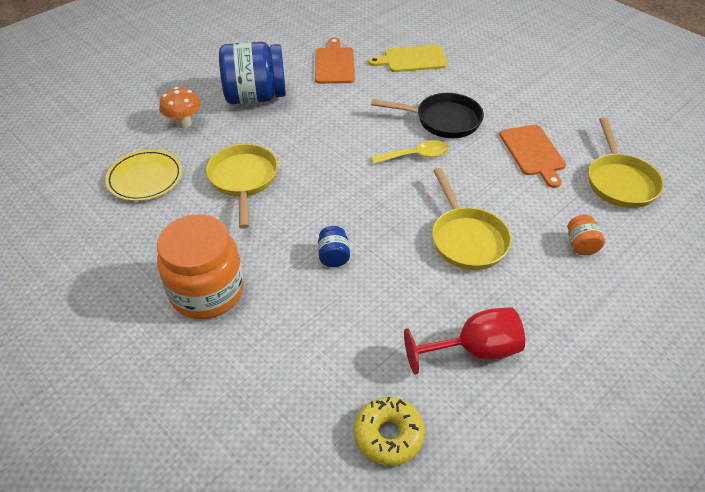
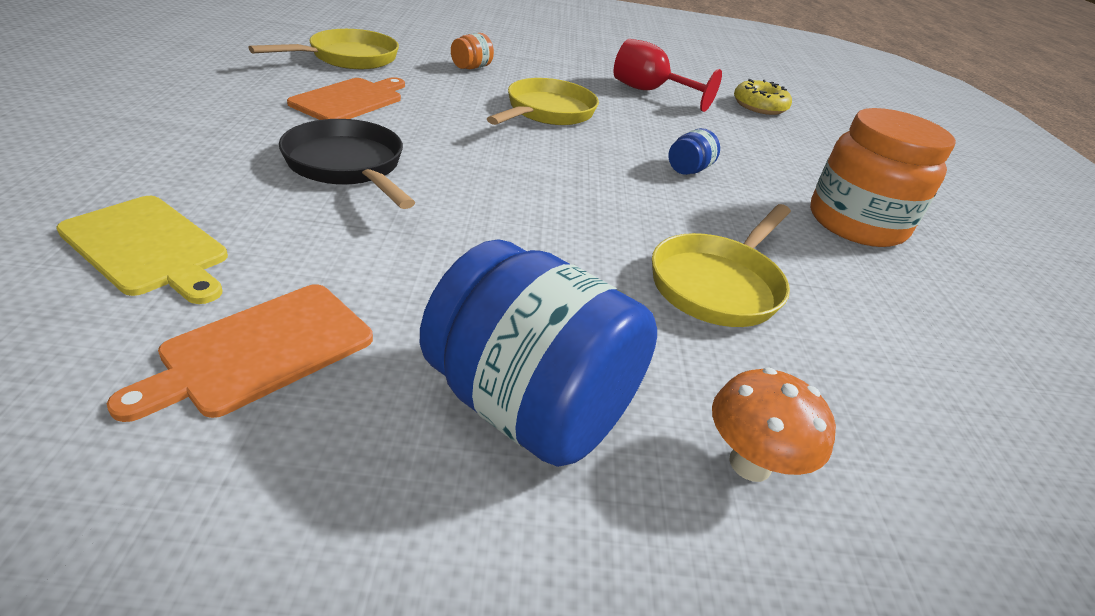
camera: 140 degrees left, 10 degrees down
yellow plate [105,149,182,201] -> none
yellow spoon [371,140,449,164] -> none

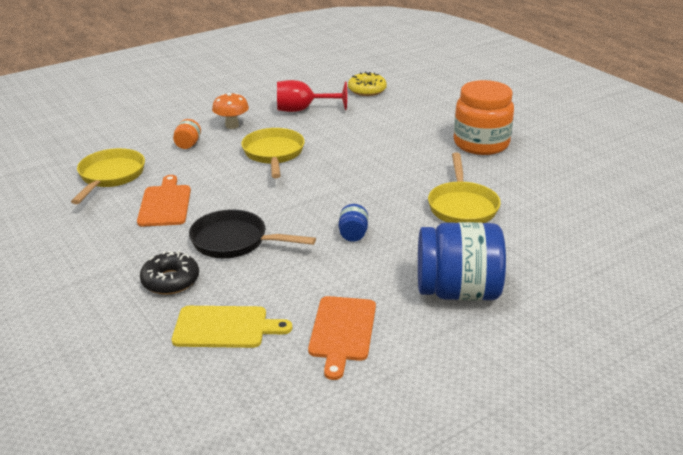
camera: 30 degrees left, 5 degrees down
blue jar [669,128,720,175] -> blue jar moved to [339,204,368,242]
orange mushroom [712,367,836,482] -> orange mushroom moved to [212,93,249,129]
none -> black donut [140,251,199,295]

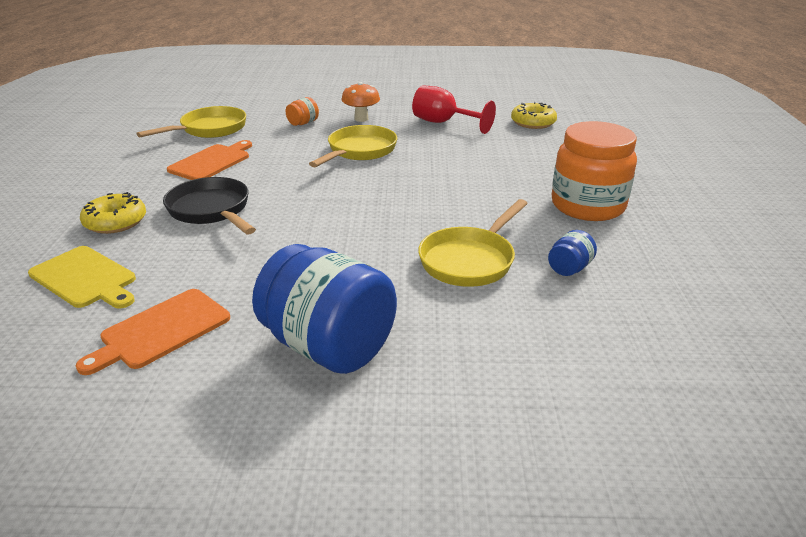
camera: 35 degrees right, 0 degrees up
black donut [140,251,199,295] -> yellow donut [80,192,146,234]
blue jar [339,204,368,242] -> blue jar moved to [548,230,597,276]

